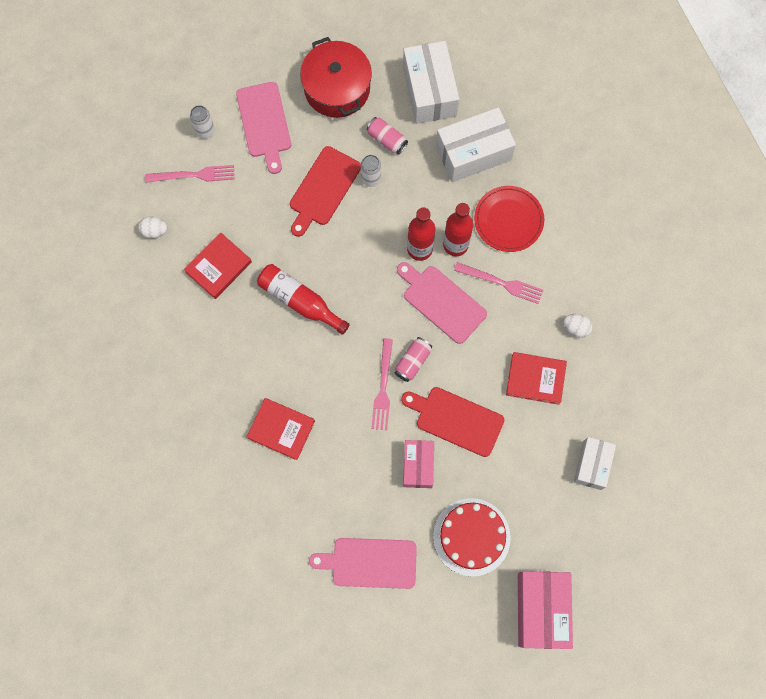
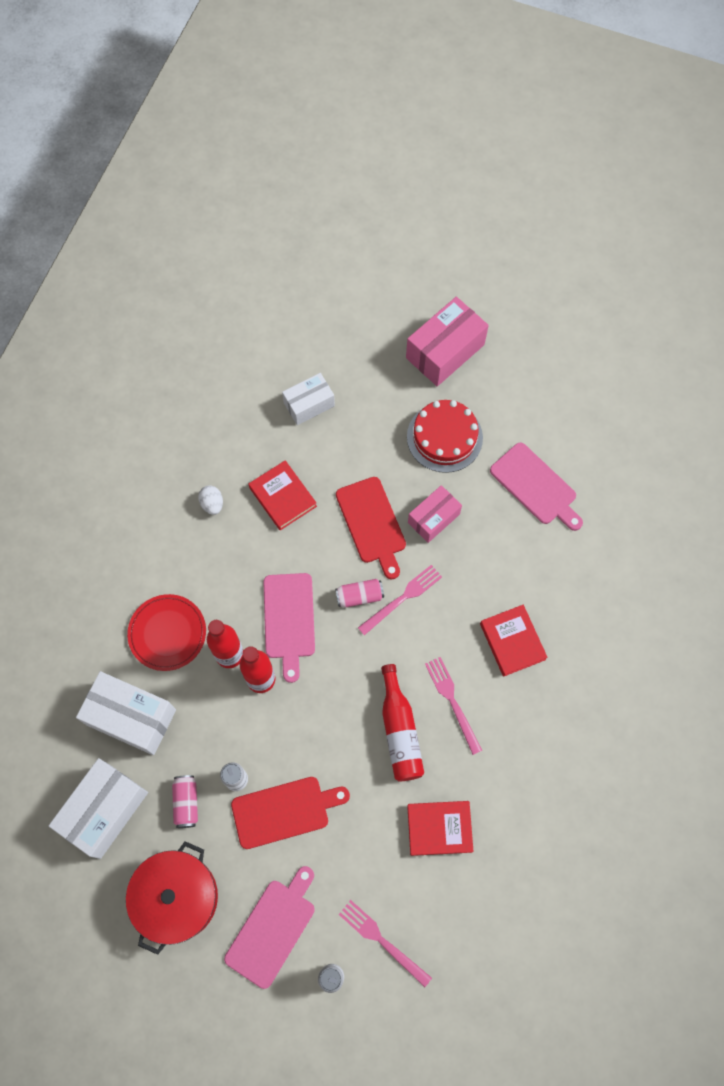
camera: 135 degrees left, 5 degrees down
white egg [138,217,168,239] -> none
pink fork [454,262,543,304] -> pink fork moved to [425,657,482,755]

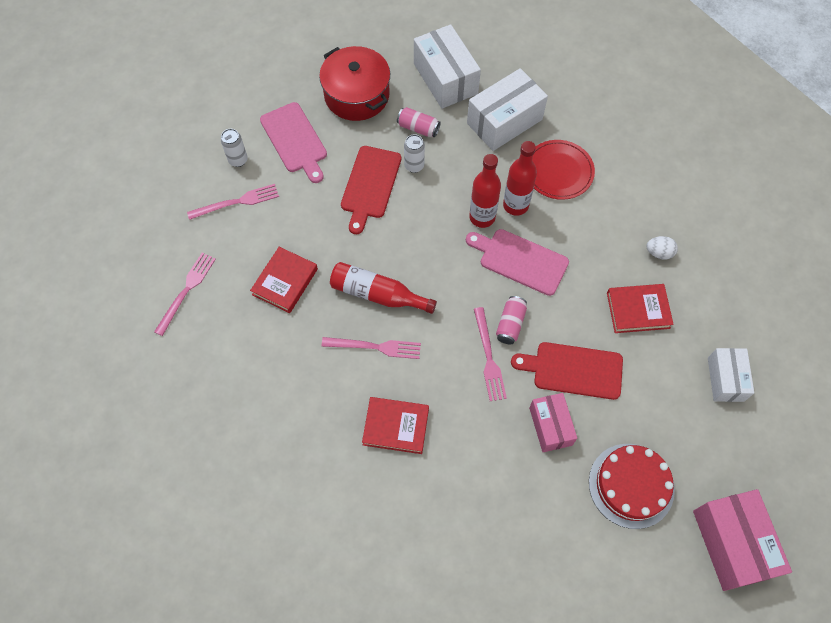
camera: 120 degrees right, 5 degrees down
pink cutting board [490,442,583,531] -> none
none -> pink fork [154,253,216,336]

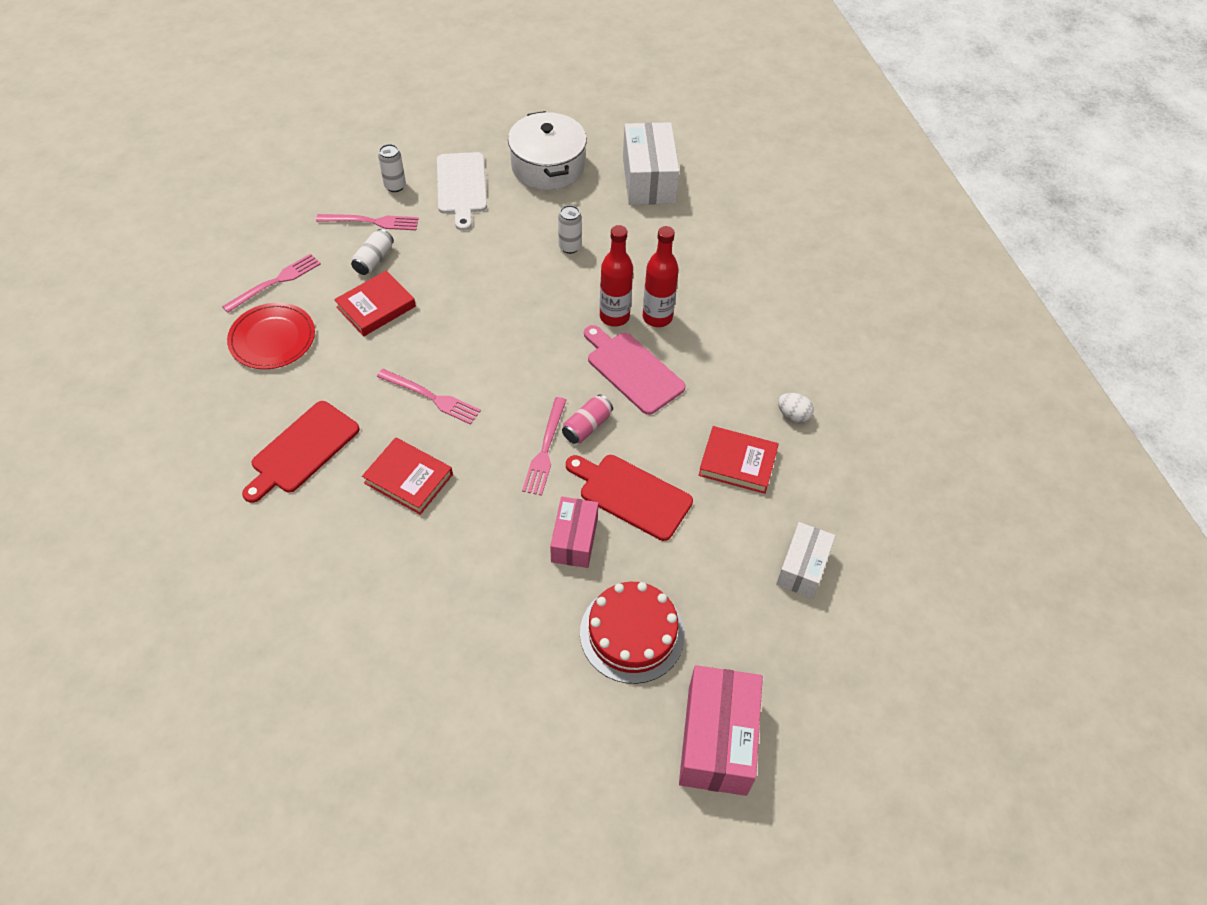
camera: 20 degrees right, 10 degrees down
pink cutting board [260,102,327,183] -> white cutting board [437,152,487,231]
red pot [319,46,390,121] -> white pot [508,111,587,190]
red bottle [330,262,437,314] -> none
red cutting board [341,146,401,234] -> red cutting board moved to [242,401,360,503]
pink can [397,107,441,138] -> none
white box [467,68,548,151] -> none
red plate [532,140,595,200] -> red plate moved to [227,303,315,369]
none -> white can [351,229,394,275]

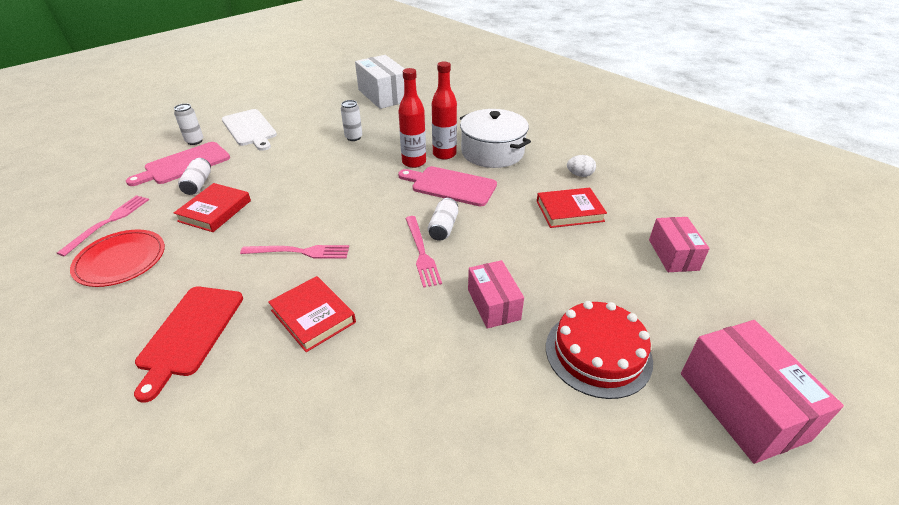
camera: 25 degrees left, 15 degrees down
pink fork [316,214,419,230] -> pink cutting board [126,142,230,186]
red book [362,437,453,515] -> red book turned 45 degrees clockwise [268,276,356,352]
white pot [508,111,587,190] -> white pot moved to [460,109,531,168]
pink can [562,394,613,444] -> white can [428,198,458,241]
red cutting board [566,455,693,541] -> none
white box [776,522,835,598] -> pink box [649,217,710,272]

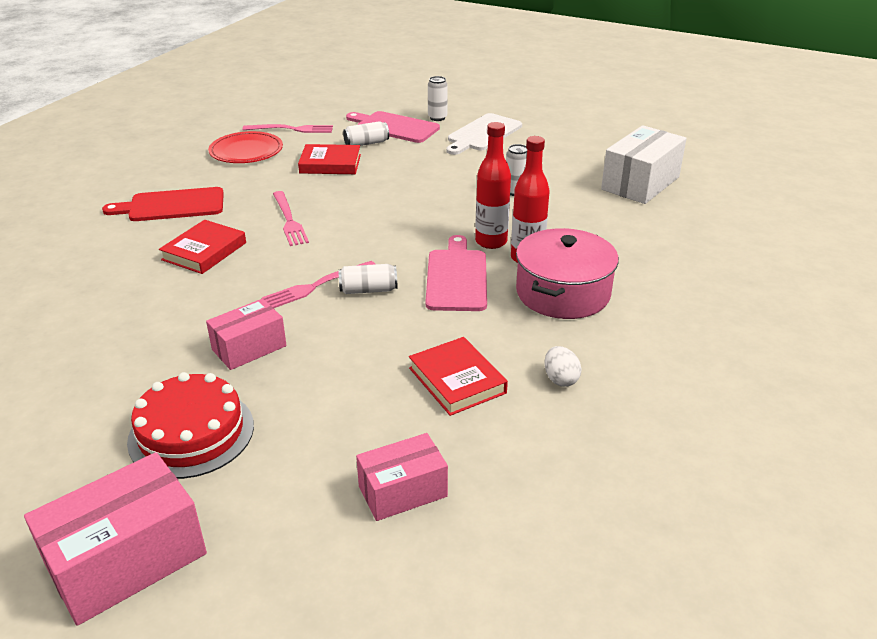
camera: 70 degrees right, 5 degrees down
white pot [460,109,531,168] -> pink pot [516,228,619,319]

